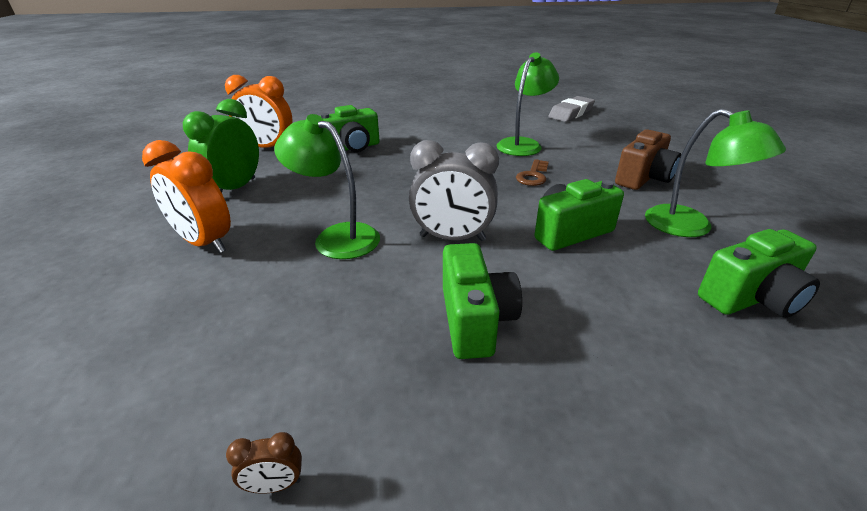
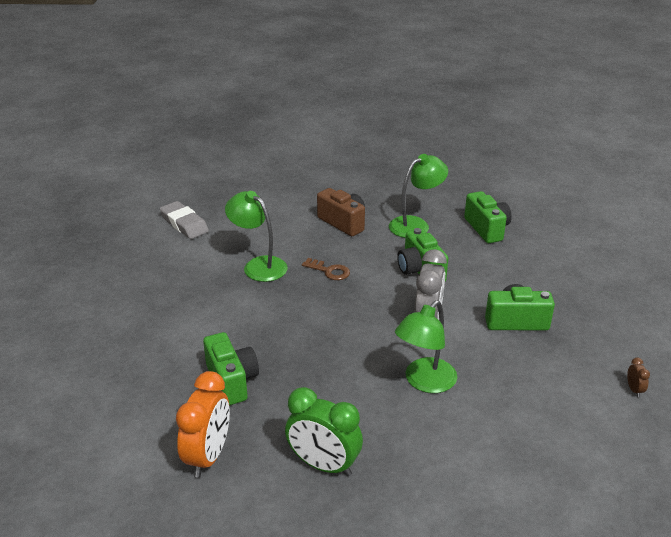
camera: 85 degrees left, 0 degrees up
orange clock [142,140,231,253] -> none

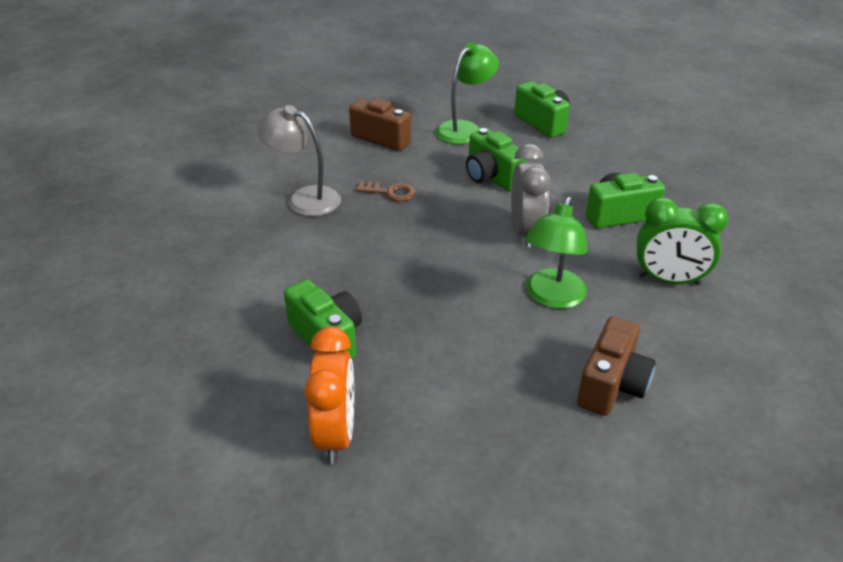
camera: 15 degrees left, 5 degrees up
grey eraser [160,201,209,239] -> none
green lamp [225,191,288,282] -> grey lamp [257,105,341,216]
green clock [285,387,363,476] -> green clock moved to [637,197,728,285]
brown clock [627,358,650,397] -> none
none -> brown camera [577,316,656,416]

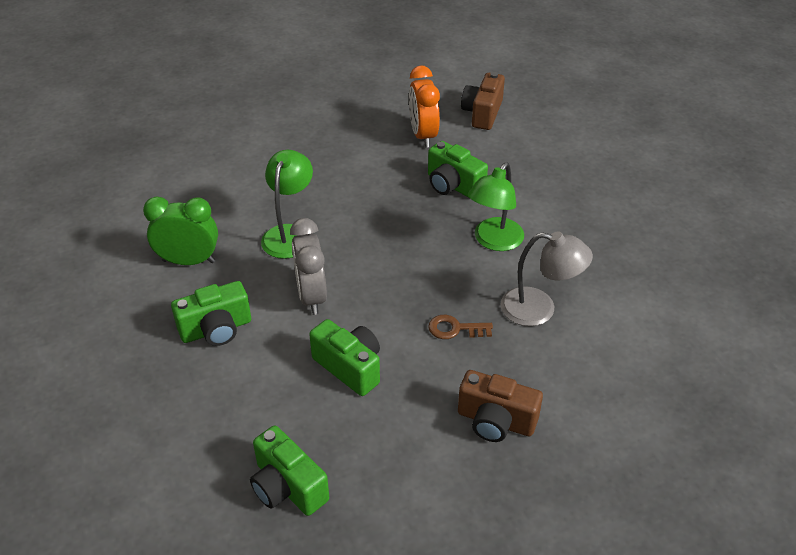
camera: 170 degrees right, 5 degrees up
green lamp [436,42,499,144] -> green lamp moved to [468,163,524,251]
brown camera [577,316,656,416] -> brown camera moved to [461,72,505,130]

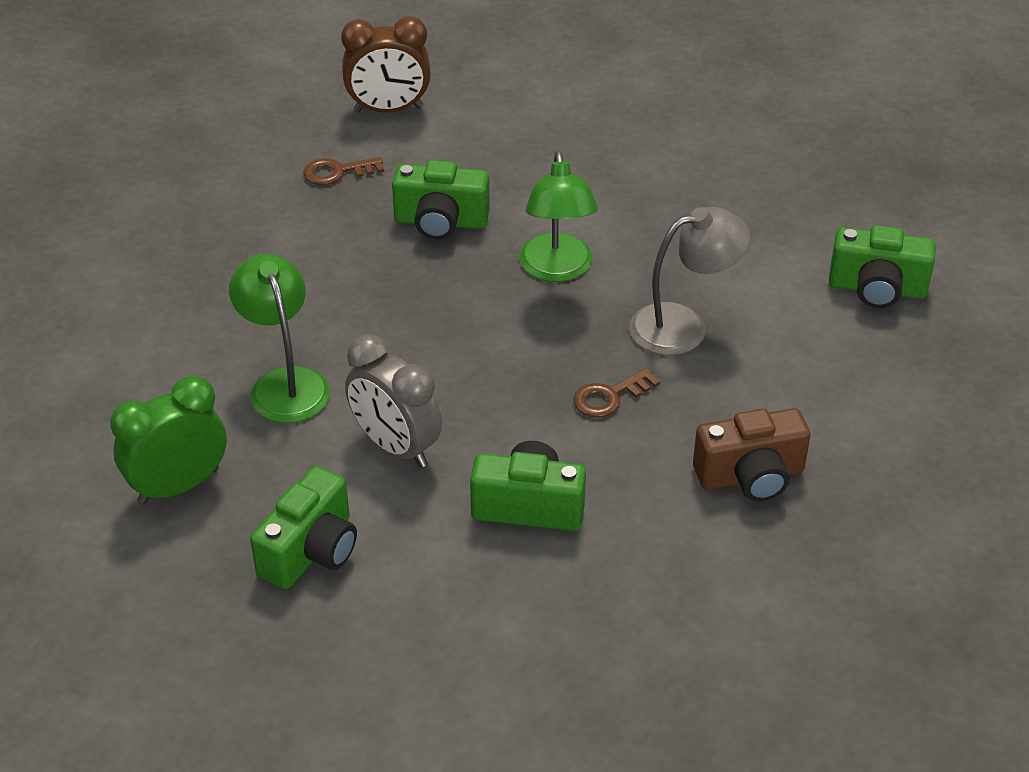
camera: 35 degrees left, 0 degrees up
green camera [250,425,329,516] -> green camera moved to [829,225,936,308]
orange clock [409,65,440,148] -> brown key [303,157,384,185]
brown camera [461,72,505,130] -> brown clock [341,16,431,113]

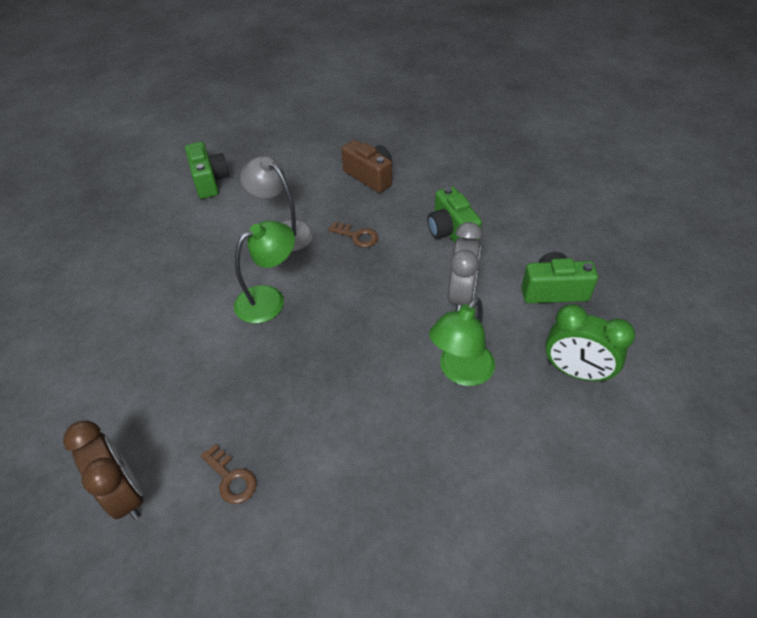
camera: 120 degrees left, 5 degrees up
green camera [392,160,490,240] -> none

